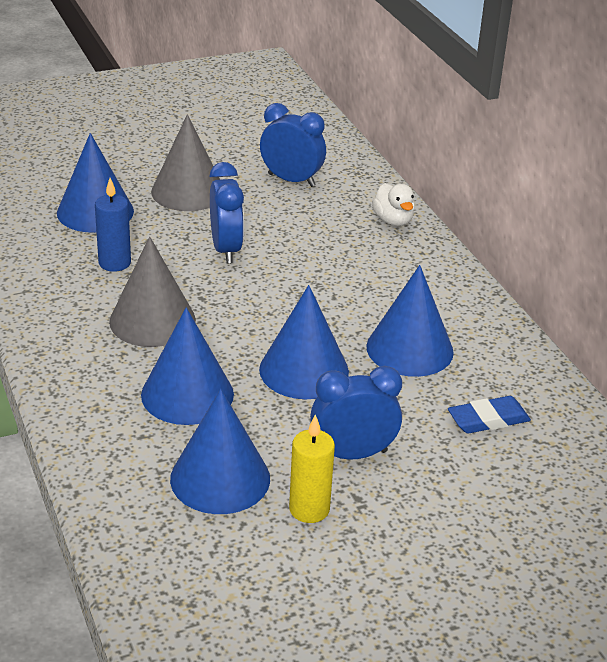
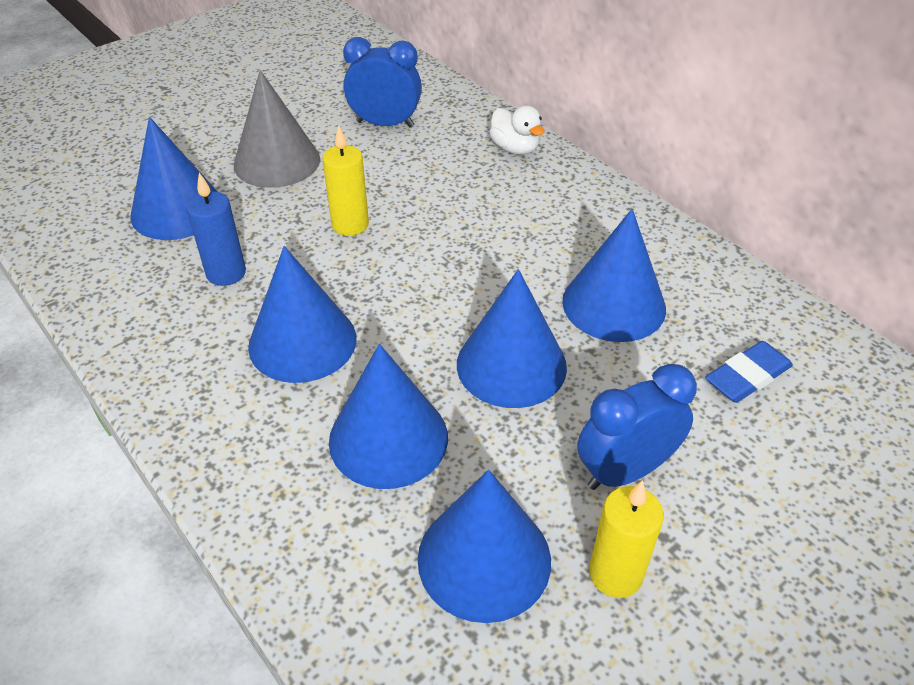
camera: 15 degrees left, 10 degrees up
grey cone [109,237,196,347] -> blue cone [248,246,357,383]
blue clock [210,162,244,263] -> yellow candle [322,125,369,236]

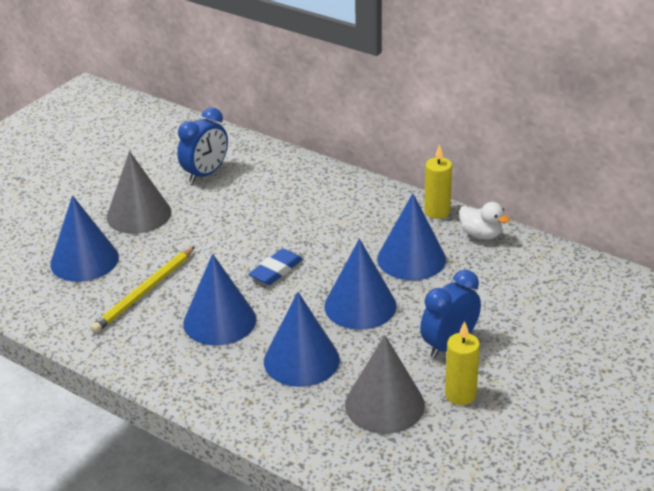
camera: 15 degrees left, 10 degrees down
blue candle [186,173,246,286] -> yellow pencil [90,246,195,333]
yellow candle [322,125,369,236] -> yellow candle moved to [424,144,452,219]
blue clock [343,37,422,128] -> blue clock turned 135 degrees clockwise [177,107,228,183]
blue cone [418,470,551,623] -> grey cone [345,335,425,434]
white duck [489,105,545,155] -> white duck moved to [459,202,510,239]
blue eraser [705,341,793,403] -> blue eraser moved to [249,248,303,285]

